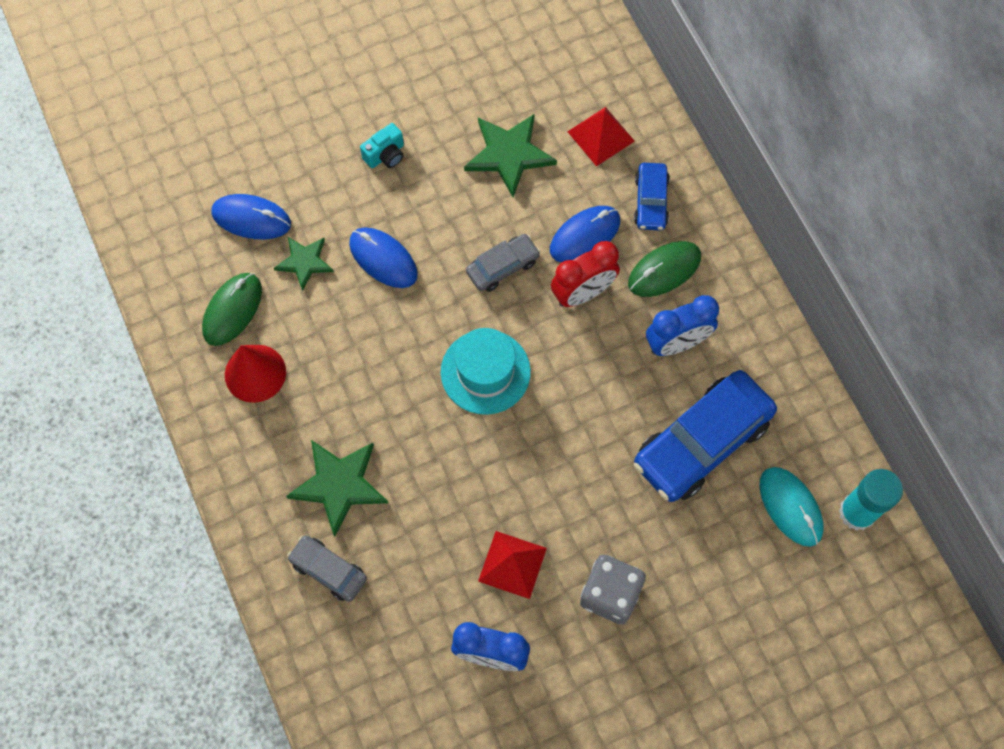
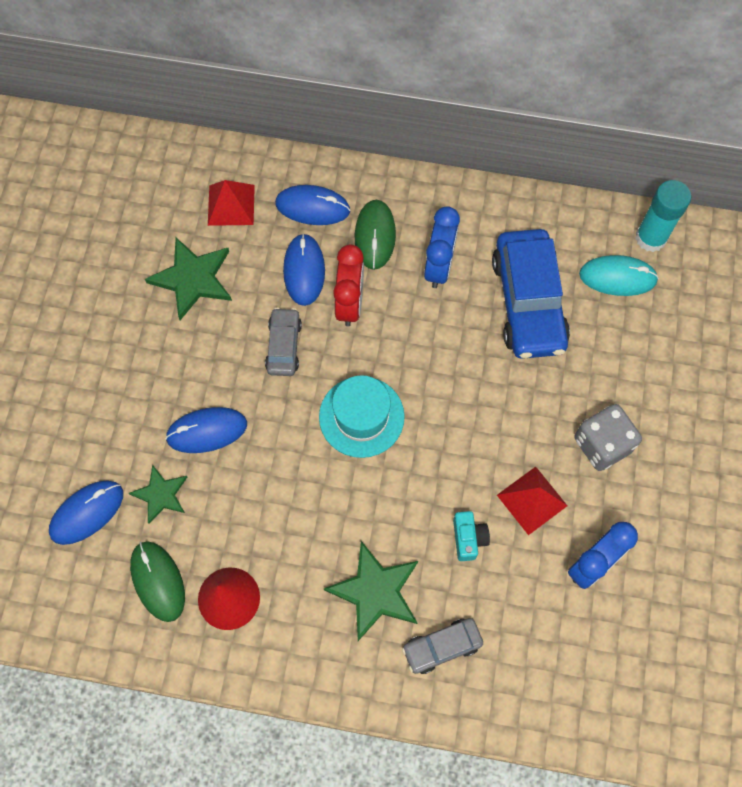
camera: 55 degrees left, 0 degrees up
turquoise camera [360,123,404,168] -> turquoise camera moved to [453,511,490,561]
blue car [634,163,670,231] -> blue mouse [275,185,350,225]

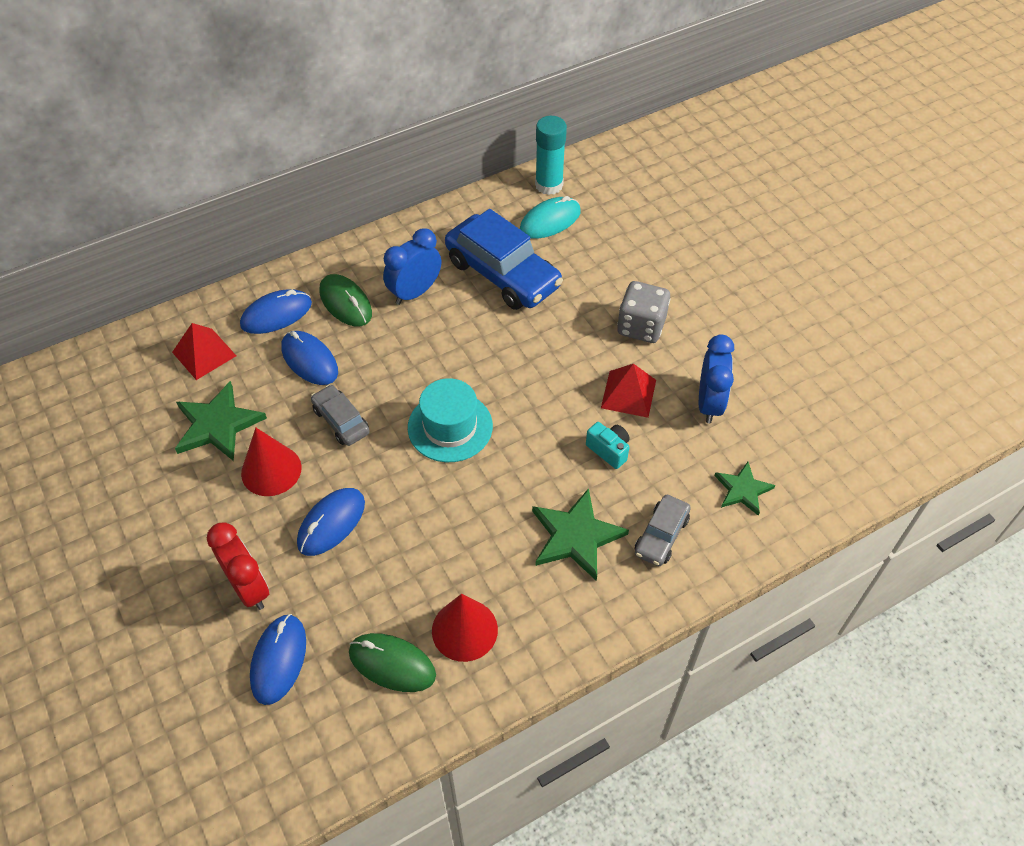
camera: 40 degrees left, 15 degrees down
green star [129,464,187,524] -> green star moved to [714,462,776,516]
red clock [333,245,364,326] -> red clock moved to [207,523,269,610]
blue clock [424,206,460,288] -> blue clock turned 105 degrees counterclockwise [383,228,441,305]
none -> red cone [241,428,302,496]

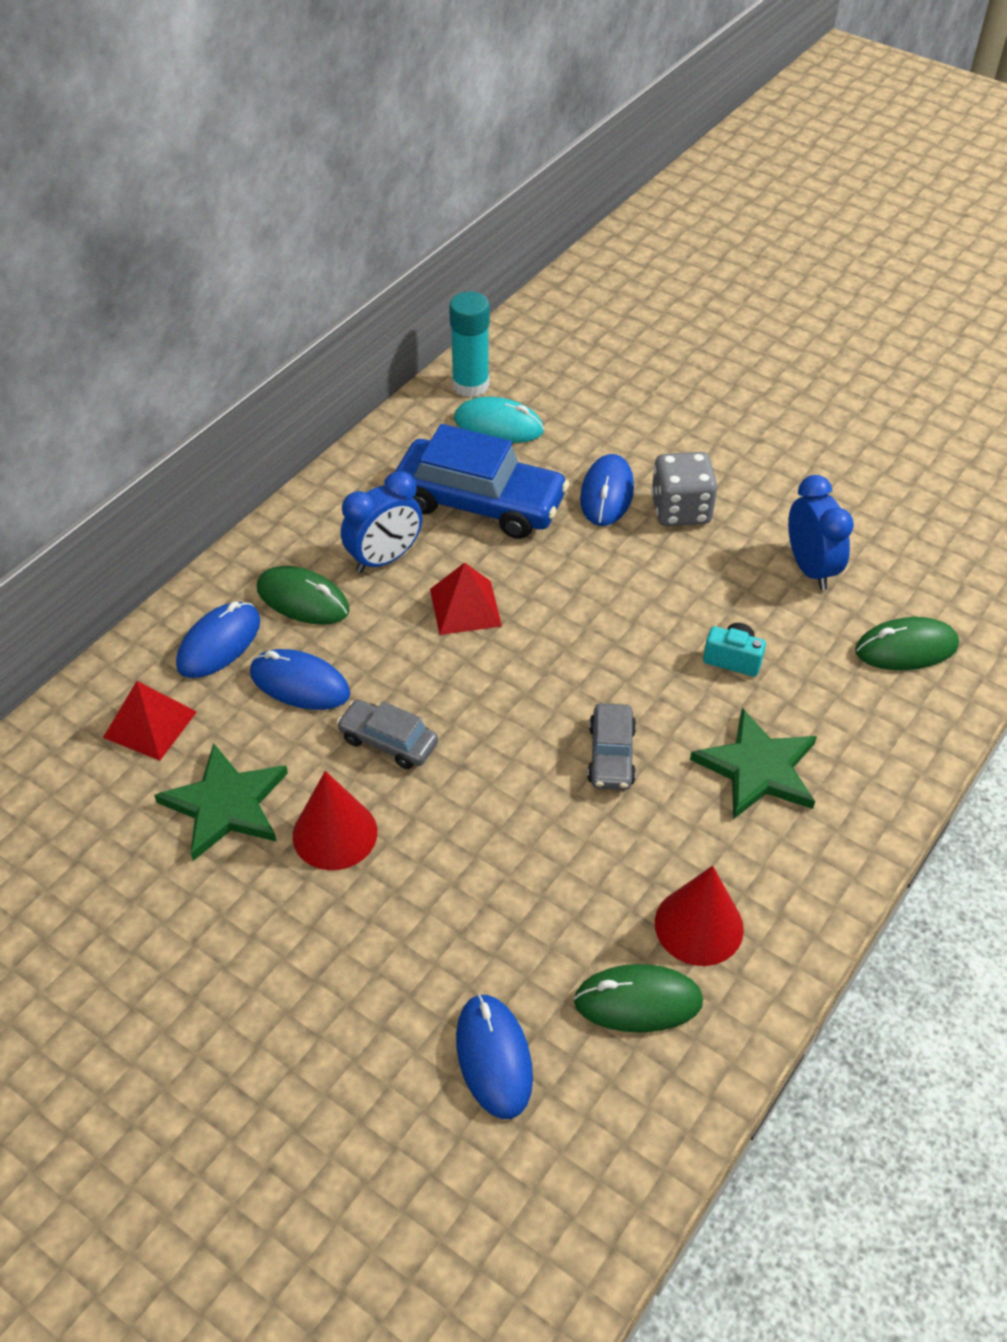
camera: 25 degrees left, 5 degrees down
red clock [207,523,269,610] -> none
blue mouse [297,488,365,556] -> blue mouse moved to [580,454,634,526]
blue clock [383,228,441,305] -> blue clock turned 150 degrees counterclockwise [341,471,422,573]
turquoise hat [408,378,493,462] -> none
turquoise mouse [520,196,581,239] -> turquoise mouse turned 75 degrees clockwise [454,397,544,443]
red pyramid [601,364,656,418] -> red pyramid moved to [430,562,502,635]
grey car [635,495,691,566] -> grey car moved to [587,703,636,790]
green star [714,462,776,516] -> green mouse [855,617,959,670]

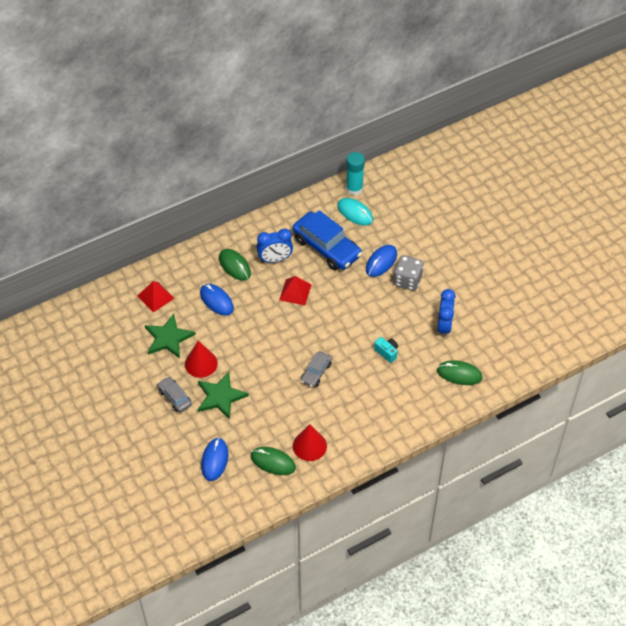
camera: 25 degrees right, 5 degrees up
blue mouse [176,601,260,678] -> none
grey car [337,700,438,769] -> grey car moved to [157,376,192,413]
green star [690,708,817,819] -> green star moved to [198,372,249,420]

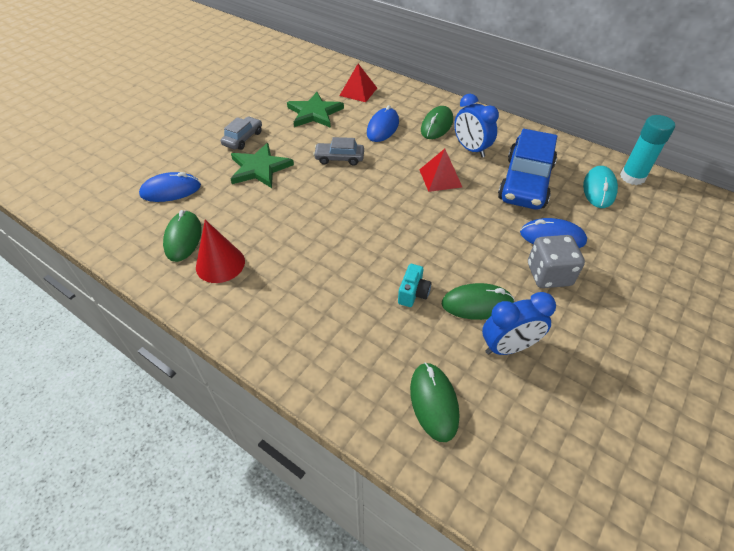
camera: 65 degrees right, 5 degrees down
red cone [185,341,218,378] -> none
grey car [301,351,332,388] -> grey car moved to [313,137,364,166]
none -> green mouse [442,283,515,320]

